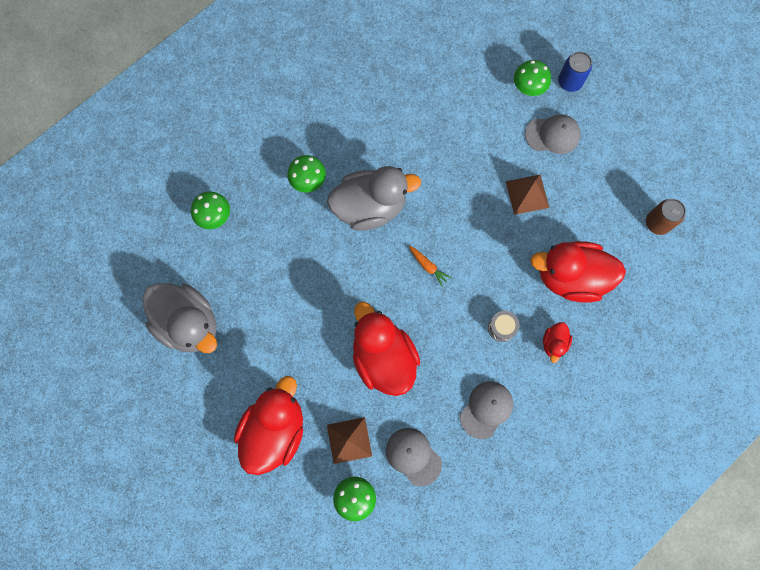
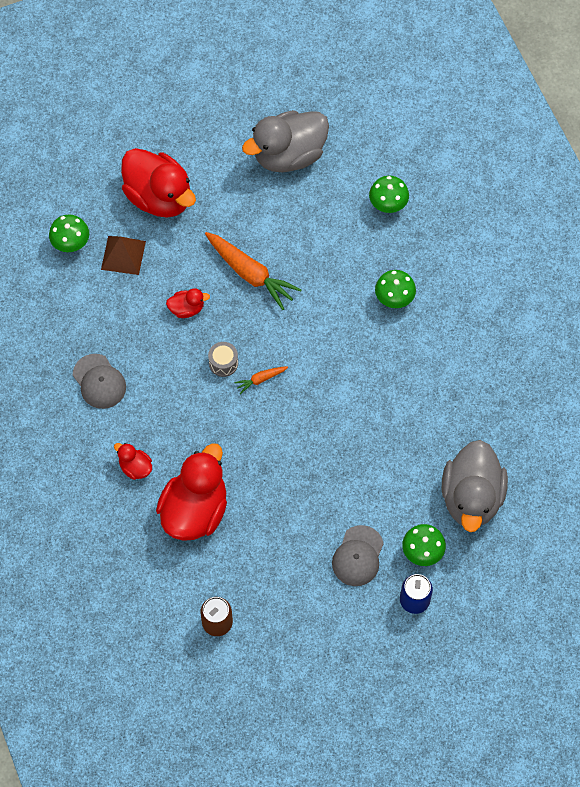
camera: 110 degrees right, 10 degrees down
grey duck [327,166,421,231] -> grey duck moved to [441,440,508,532]
red duck [353,302,420,396] -> red duck [166,288,210,318], size x0.45
grey cap [386,428,442,486] -> none
grey drum [488,311,520,342] -> grey drum moved to [208,342,238,377]
brown pyramid [506,175,549,215] -> none
none -> orange carrot [205,232,302,310]

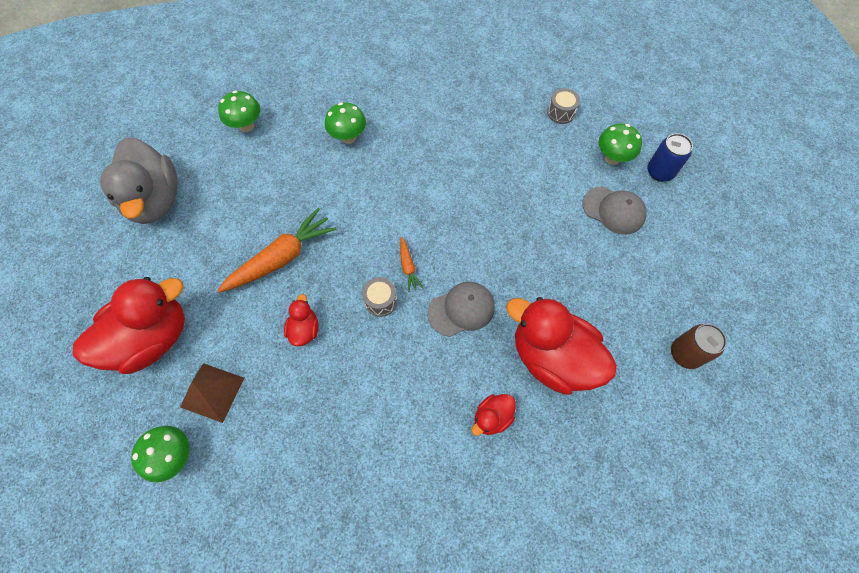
camera: 80 degrees left, 0 degrees up
grey cap [73,354,126,409] -> grey cap moved to [427,282,495,337]
grey duck [441,440,508,532] -> grey drum [547,88,580,124]

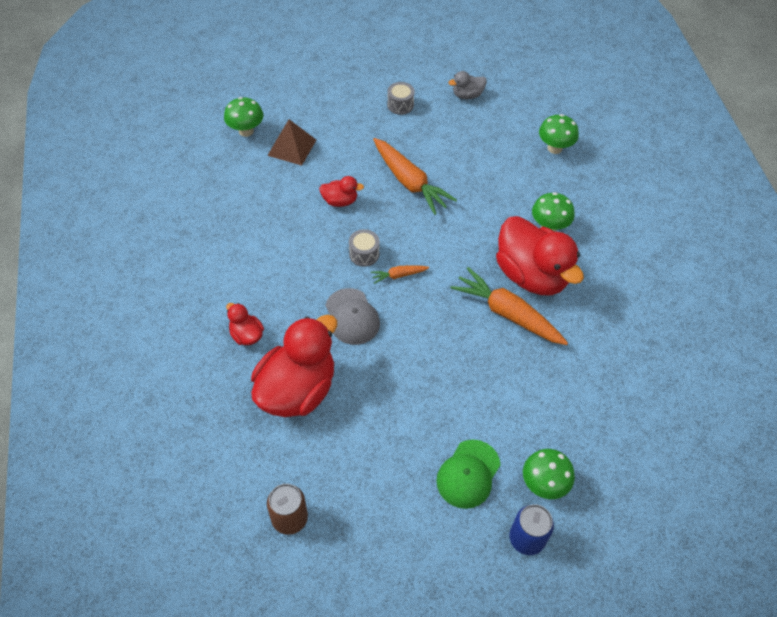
camera: 90 degrees right, 10 degrees down
red duck [73,277,185,374] -> red duck moved to [496,216,584,295]
grey duck [100,137,178,224] -> grey duck [448,71,487,99], size x0.45
grey drum [547,88,580,124] -> grey drum moved to [387,82,415,115]
grey cap [583,186,647,235] -> green cap [436,440,500,509]
none -> orange carrot [451,267,568,345]

